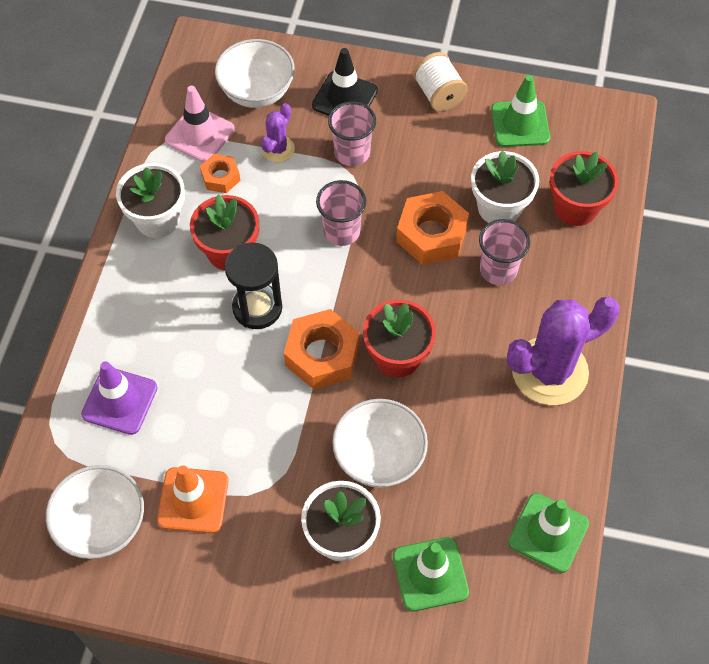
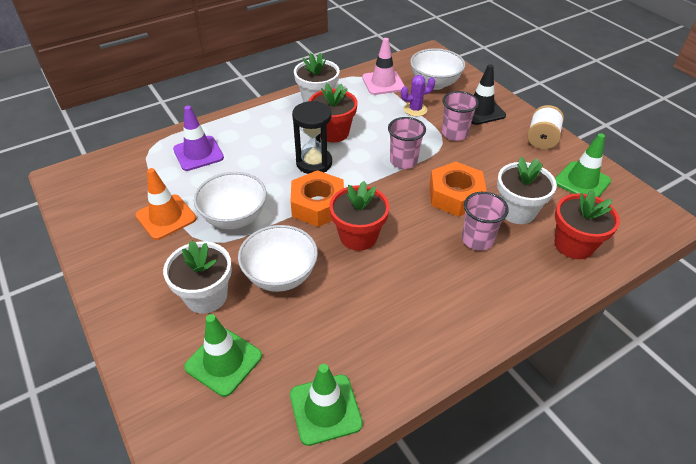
camera: 45 degrees right, 15 degrees down
white bowl [46,465,144,559] -> white bowl moved to [194,172,267,229]
orange nut [200,154,240,193] -> none
purple cactus [507,297,620,405] -> none

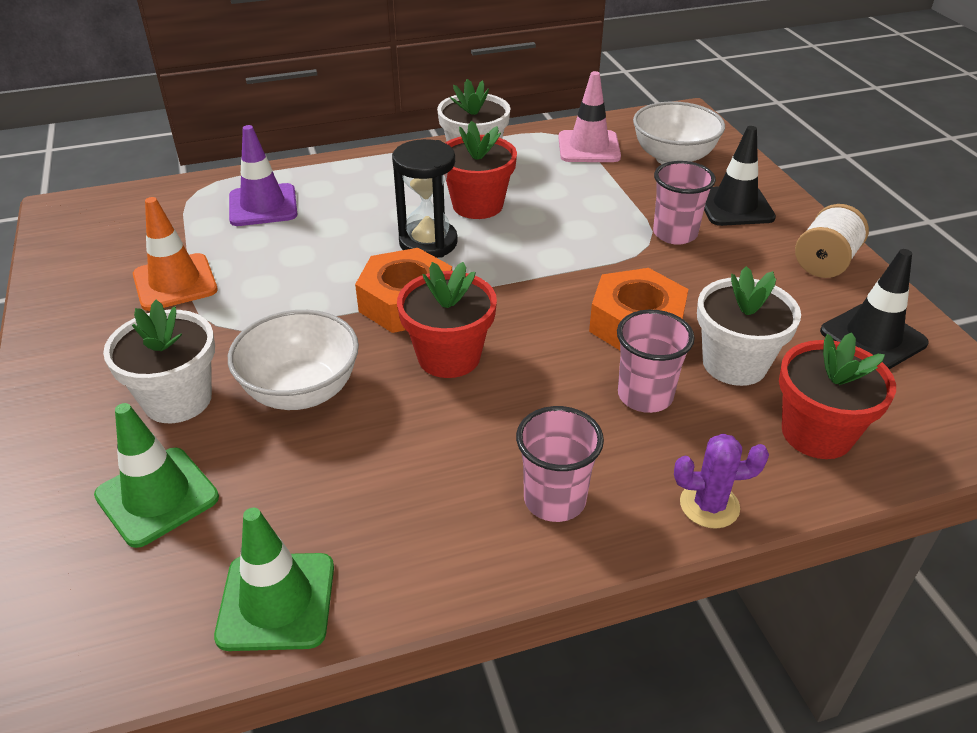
camera: 15 degrees right, 5 degrees down
white bowl [194,172,267,229] -> none
pink cup [388,117,426,169] -> pink cup moved to [516,406,604,522]
purple cactus [401,75,435,116] -> purple cactus moved to [674,434,769,529]
green traffic cone [555,133,611,197] -> black traffic cone [820,249,929,369]

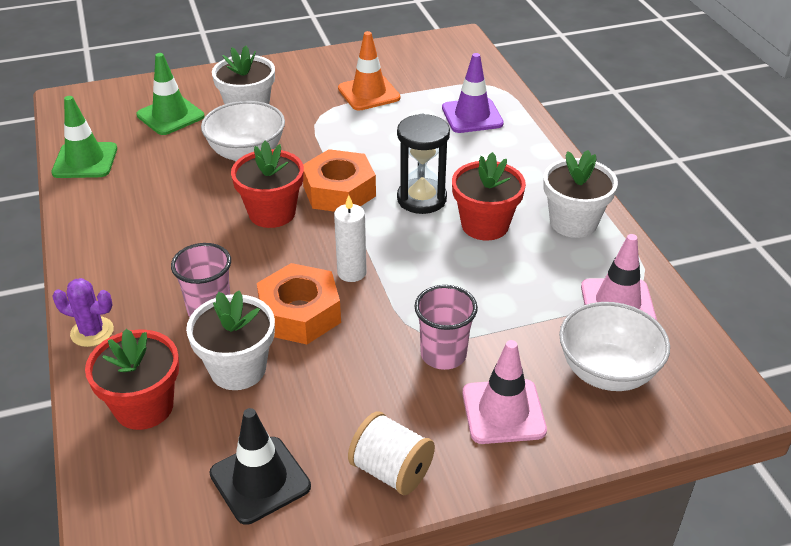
camera: 90 degrees right, 0 degrees up
pink cup [516,406,604,522] -> none
purple cactus [674,434,769,529] -> purple cactus turned 75 degrees counterclockwise [53,278,114,347]
black traffic cone [704,126,776,226] -> pink traffic cone [462,340,547,444]
none -> white candle [334,195,367,282]

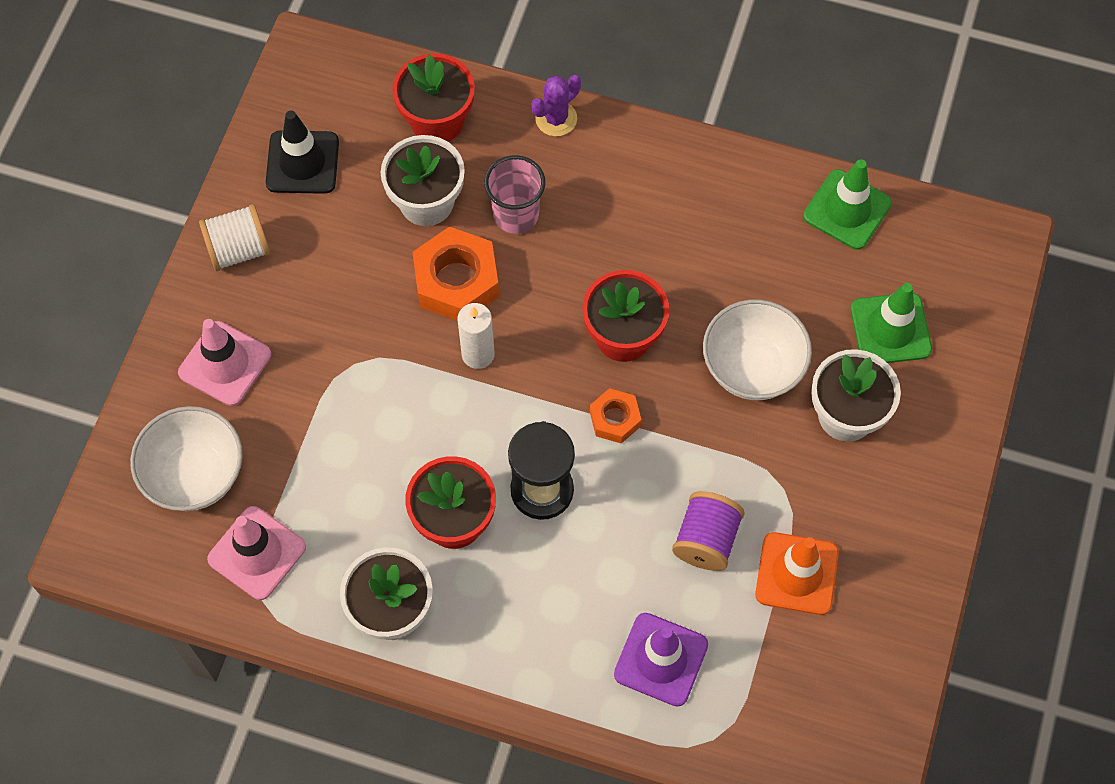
camera: 125 degrees right, 25 degrees up
orange nut [303,149,376,212] -> orange nut [590,388,642,444], size x0.56
pink cup [414,285,478,370] -> none
none -> purple spool [672,491,745,571]

